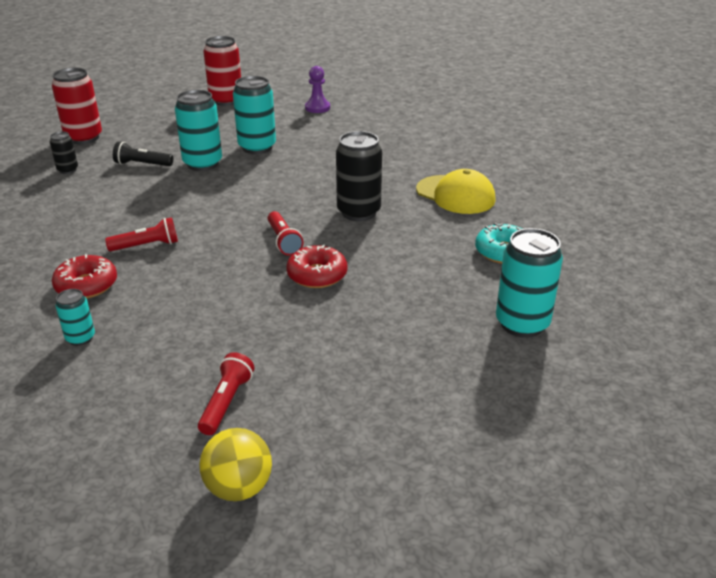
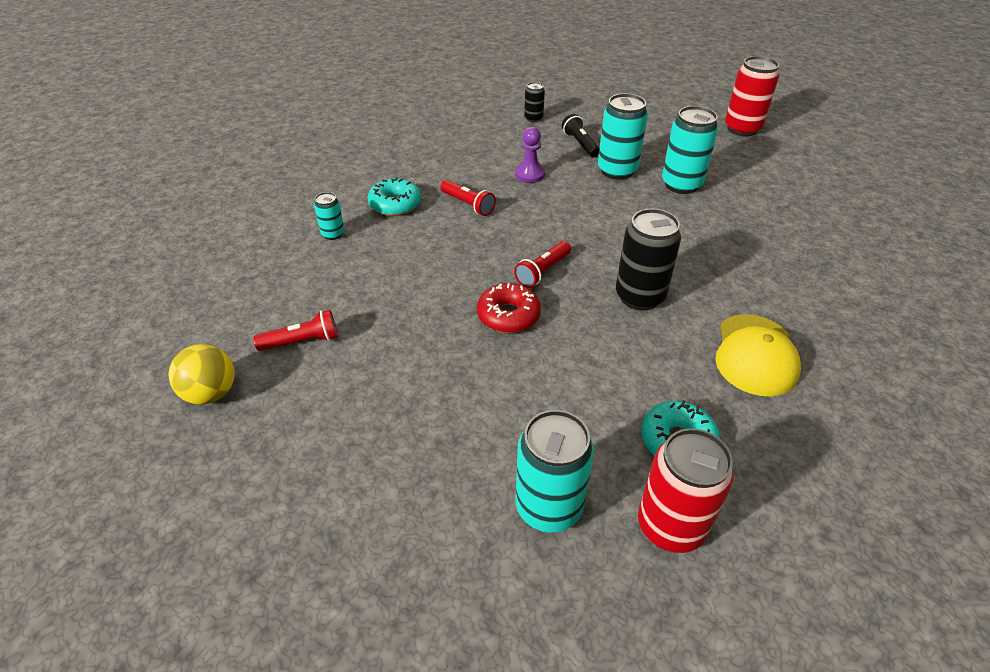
camera: 60 degrees right, 10 degrees up
red can [52,68,102,144] -> red can moved to [638,428,734,553]
red donut [52,254,117,299] -> turquoise donut [368,177,421,216]
purple pawn [305,66,330,113] -> purple pawn moved to [515,127,545,183]

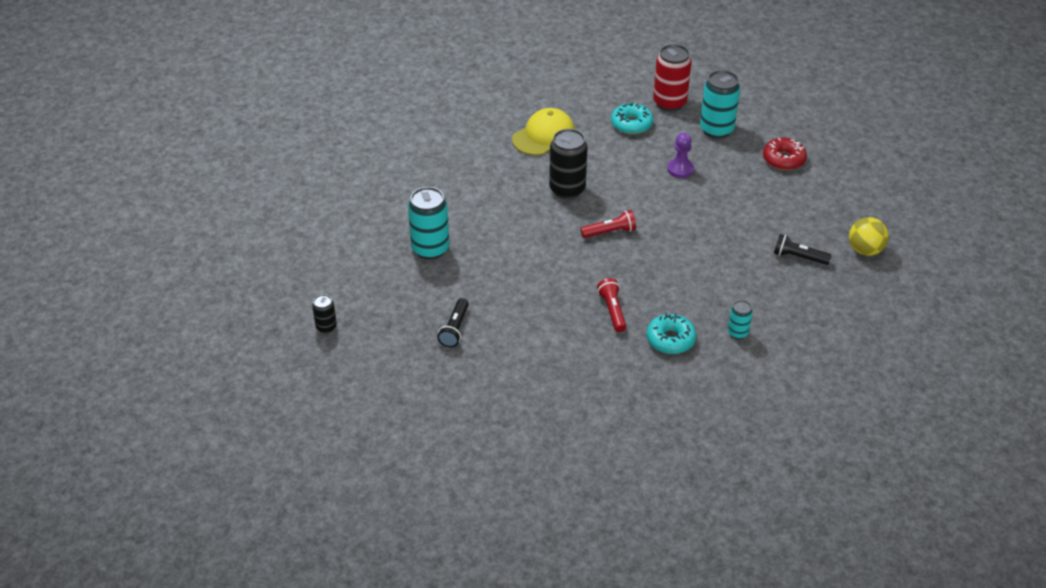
camera: 145 degrees left, 0 degrees up
red flashlight [253,310,338,351] -> black flashlight [774,234,831,265]
red donut [477,283,541,333] -> red donut moved to [763,138,807,170]
purple pawn [515,127,545,183] -> purple pawn moved to [667,133,694,178]
black can [524,82,545,122] -> black can moved to [312,294,337,333]
turquoise can [598,93,648,180] -> none
red can [725,56,779,136] -> none

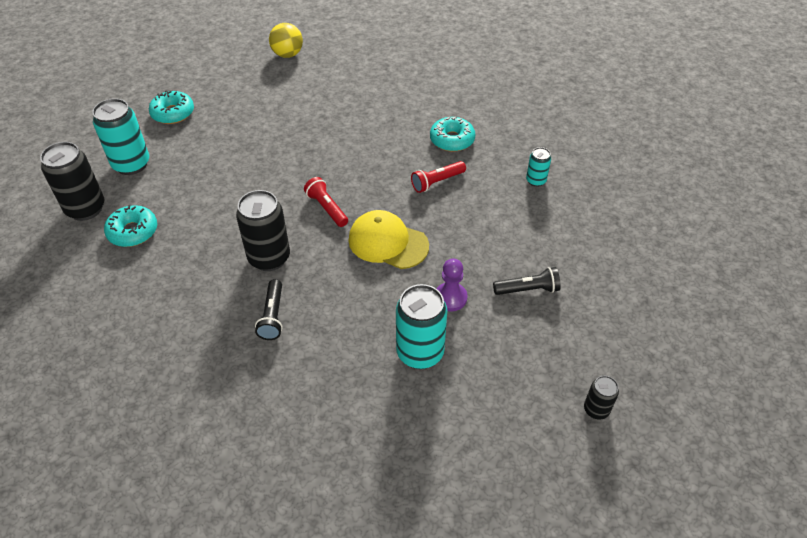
camera: 110 degrees left, 5 degrees up
yellow cap [512,108,575,156] -> yellow cap moved to [349,210,429,269]
red can [653,44,691,111] -> black can [40,142,104,221]
purple pawn [667,133,694,178] -> purple pawn moved to [436,258,468,311]
turquoise can [728,300,753,339] -> turquoise can moved to [526,147,551,187]
red donut [763,138,807,170] -> turquoise donut [149,91,194,124]
black flashlight [774,234,831,265] -> black flashlight moved to [255,279,283,340]

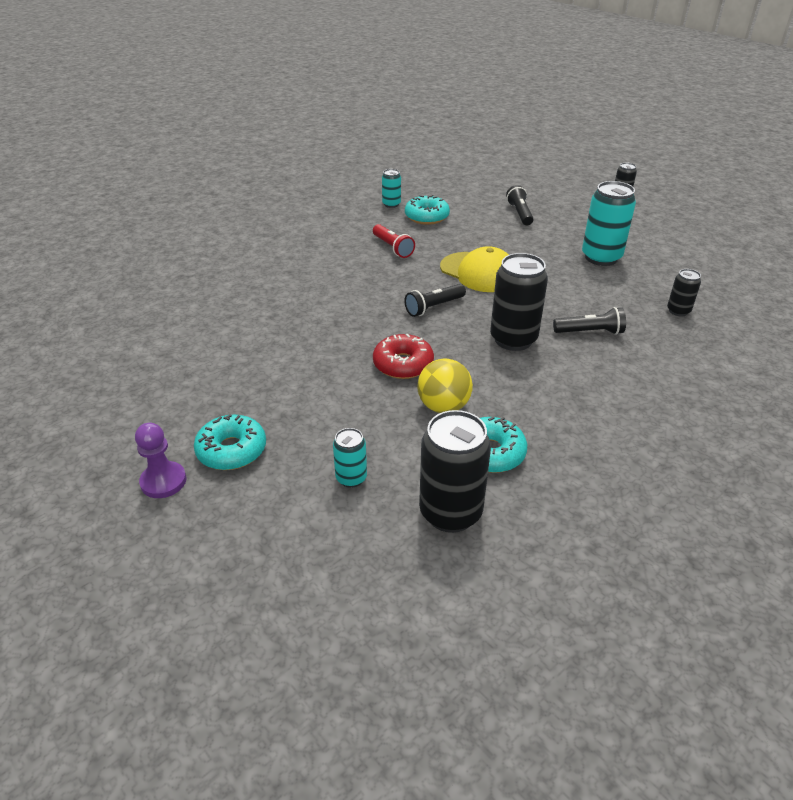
camera: 90 degrees left, 10 degrees down
turquoise can [92,98,149,175] -> turquoise can [333,428,367,488], size x0.52
yellow ball [269,23,303,58] -> yellow ball moved to [417,359,473,413]
red flashlight [304,177,348,227] -> black flashlight [404,284,466,317]
yellow cap [349,210,429,269] -> yellow cap turned 75 degrees counterclockwise [440,246,509,292]
turquoise donut [430,117,475,152] -> turquoise donut moved to [405,195,450,225]
purple pawn [436,258,468,311] -> purple pawn moved to [135,423,186,498]
none -> red donut [373,334,434,379]
none -> black can [667,269,701,316]

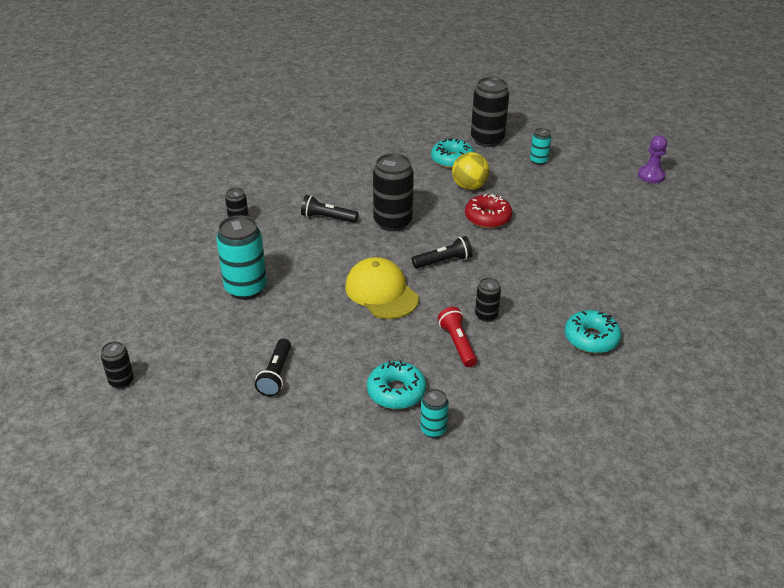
camera: 165 degrees left, 0 degrees up
turquoise donut [194,414,266,470] -> turquoise donut moved to [565,310,621,353]
none -> black can [475,277,501,322]

